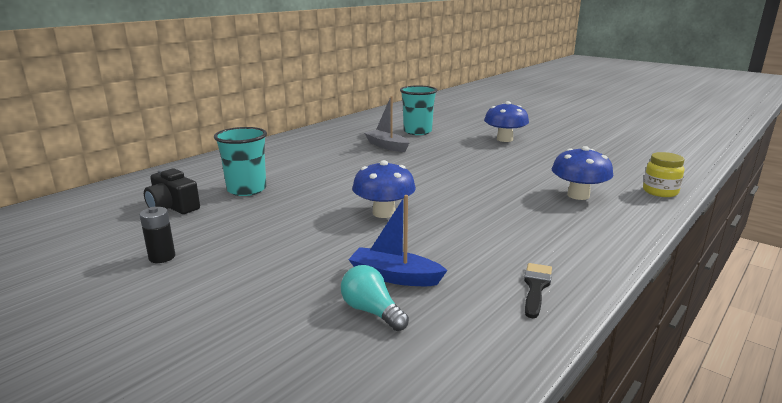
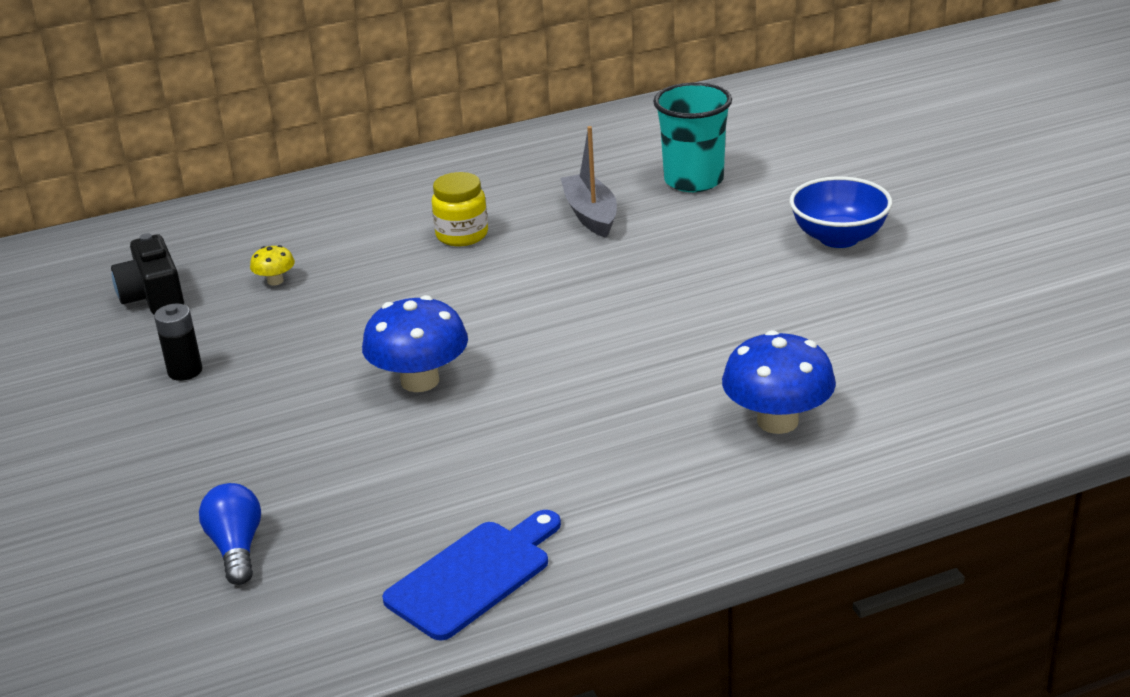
camera: 30 degrees right, 10 degrees up
black battery [140,207,175,263] -> black battery moved to [154,304,202,381]
turquoise cup [214,127,267,196] -> yellow mushroom [250,245,295,285]
turquoise light bulb [341,265,409,331] -> blue light bulb [199,483,261,585]
blue boat [348,195,448,286] -> none
blue mushroom [484,101,529,142] -> blue bowl [789,176,892,248]
black brush [524,263,552,318] -> blue cutting board [382,510,561,641]
yellow jar [643,152,685,197] -> yellow jar moved to [432,172,488,246]

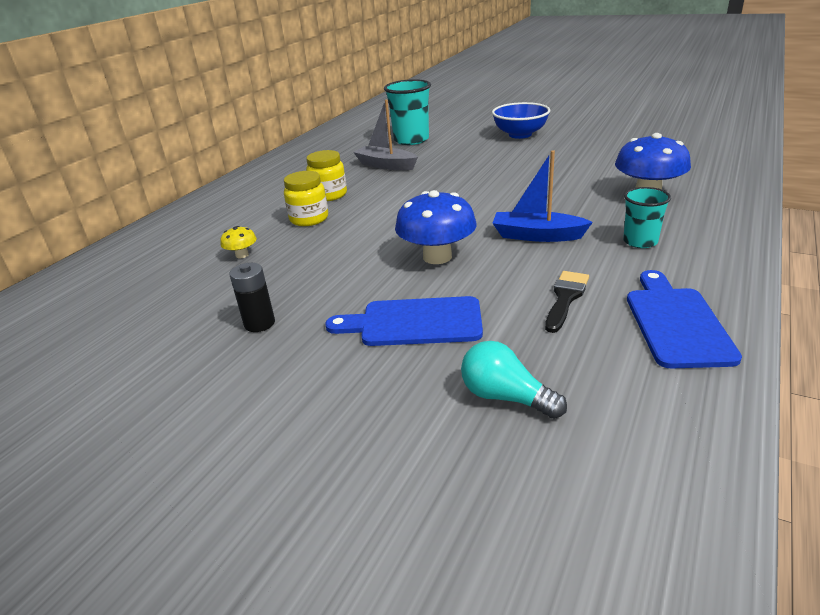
camera: 40 degrees left, 0 degrees up
black camera [111,233,184,315] -> none
blue light bulb [199,483,261,585] -> turquoise light bulb [461,341,567,419]
none -> yellow jar [284,171,328,226]
none -> blue cutting board [325,296,483,346]
none -> blue boat [492,150,593,242]
none -> black brush [545,271,589,333]
none -> turquoise cup [623,187,671,248]

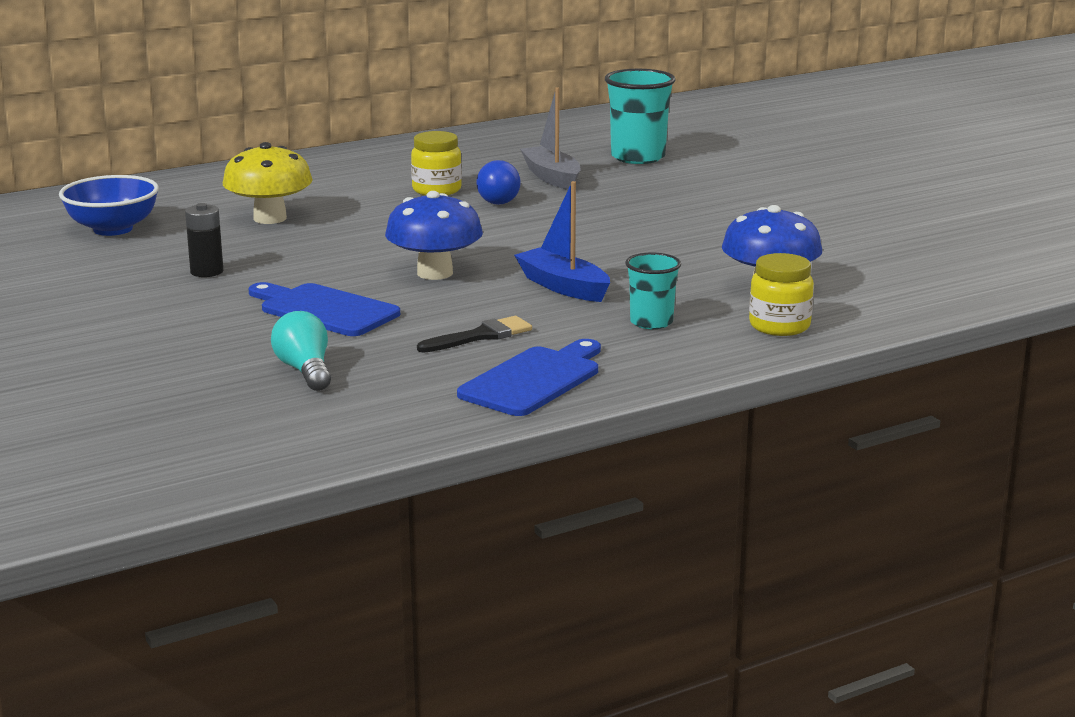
camera: 30 degrees right, 10 degrees down
yellow mushroom [220,226,257,258] -> yellow mushroom [223,142,313,224], size x2.12
yellow jar [284,171,328,226] -> yellow jar moved to [749,253,814,336]
blue bowl [492,102,550,139] -> blue bowl moved to [59,175,159,236]
none -> blue light bulb [476,160,521,205]

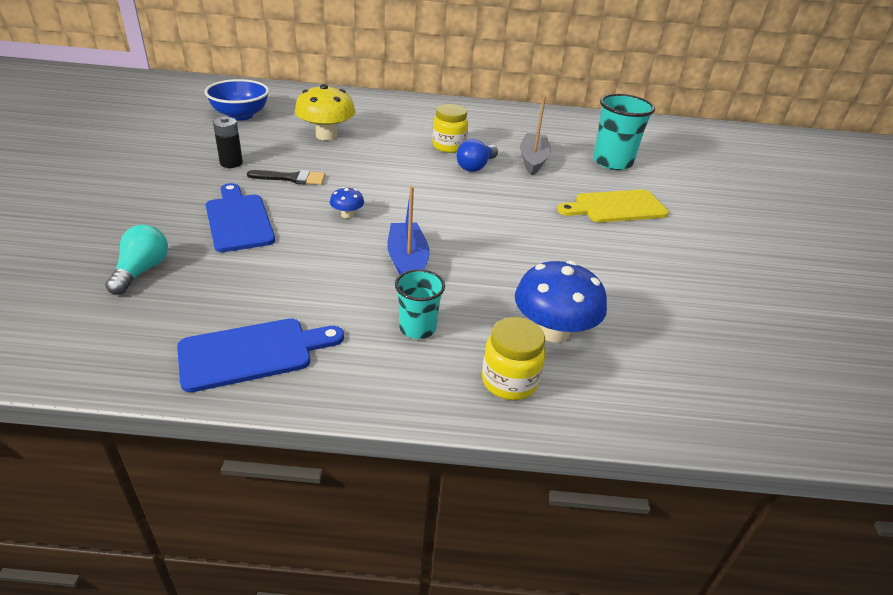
camera: 30 degrees right, 15 degrees up
blue mushroom [385,191,483,280] -> blue mushroom [330,187,364,218], size x0.47
black brush [417,316,532,353] -> black brush moved to [247,170,326,185]
none -> yellow cutting board [557,190,669,223]

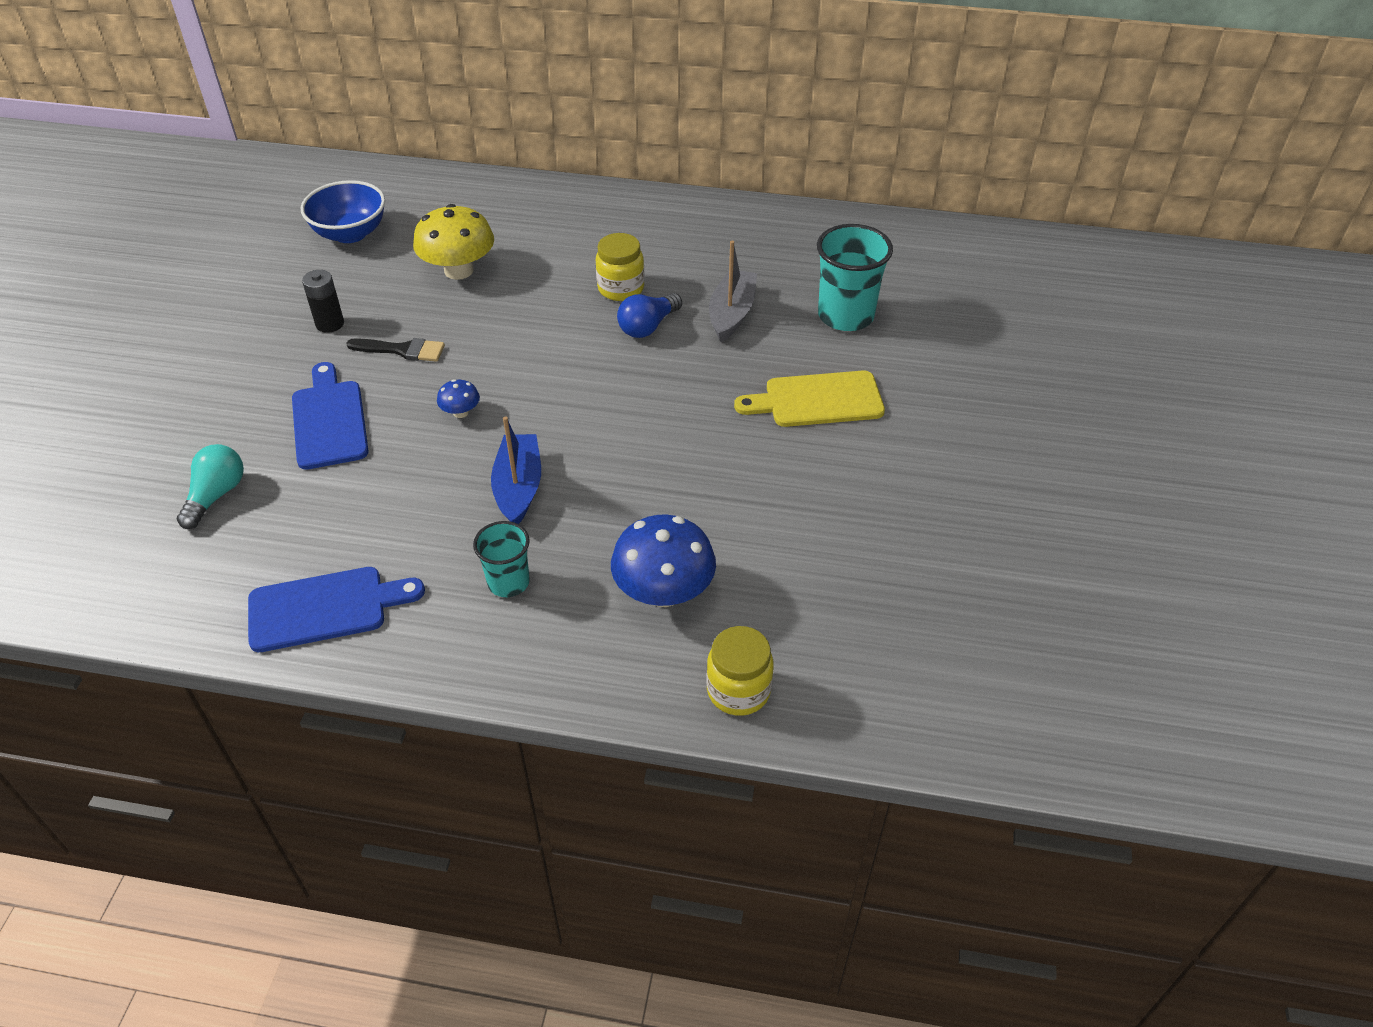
camera: 10 degrees right, 10 degrees up
yellow jar [482,317,546,400] -> yellow jar moved to [706,626,774,716]

